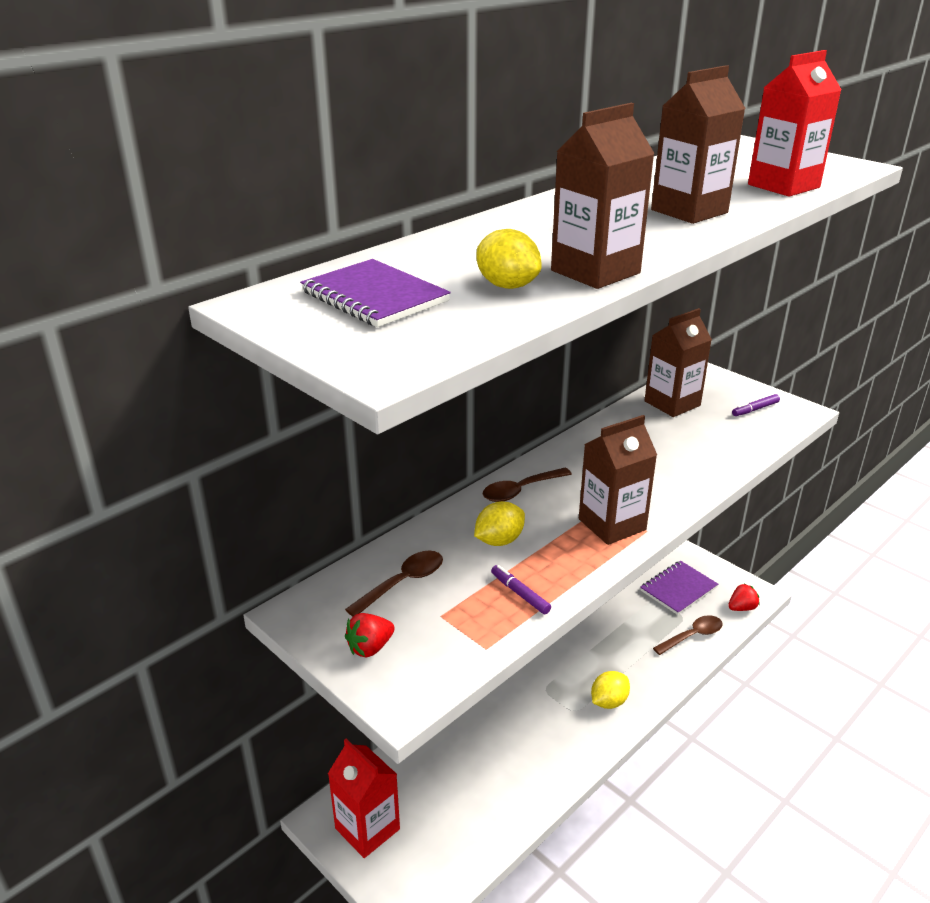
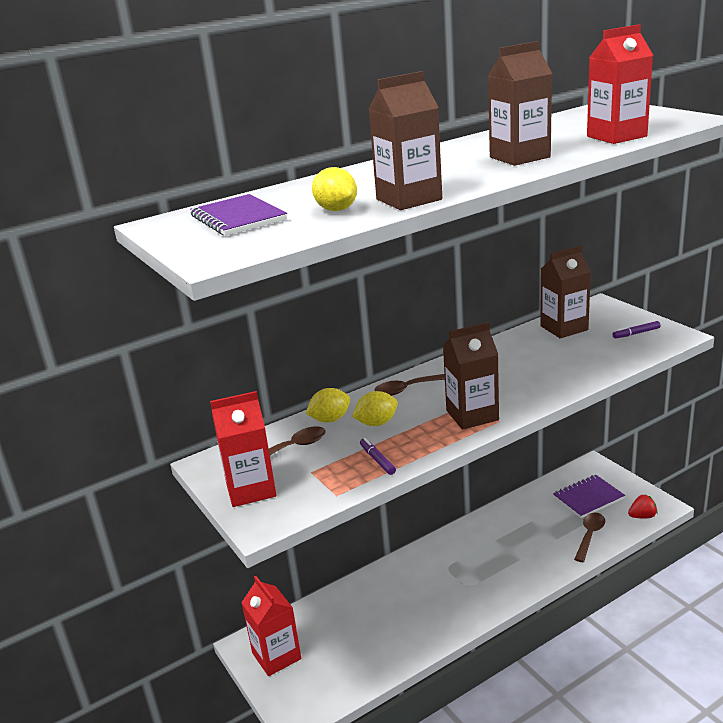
camera: 15 degrees right, 5 degrees down
red strawberry [345,613,395,657] -> red carton [210,391,276,507]
yellow lemon [591,671,630,709] -> yellow lemon moved to [306,388,350,423]
brown spoon [653,615,723,655] -> brown spoon turned 45 degrees counterclockwise [574,513,605,562]

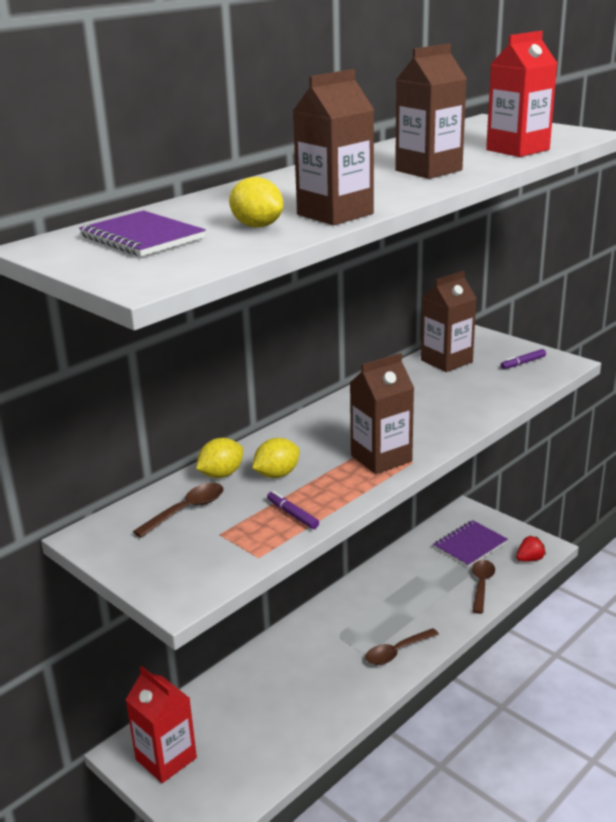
camera: 15 degrees left, 0 degrees up
red carton [210,391,276,507] -> none
brown spoon [375,374,445,396] -> brown spoon moved to [365,628,439,665]

